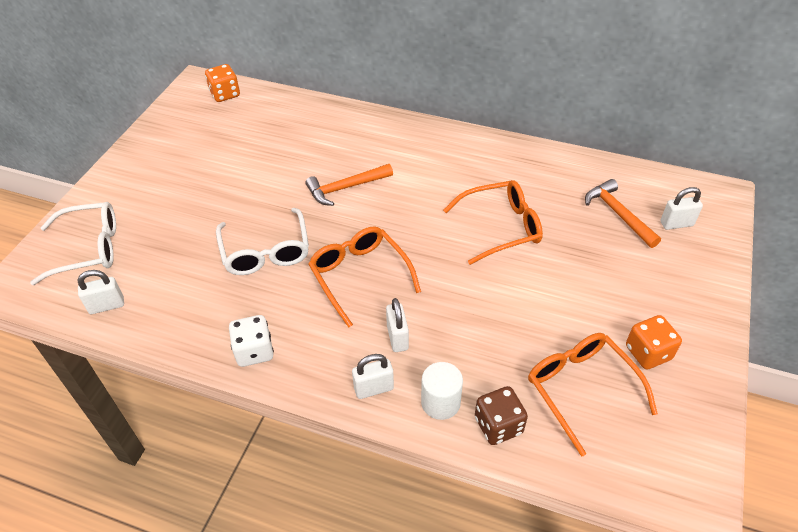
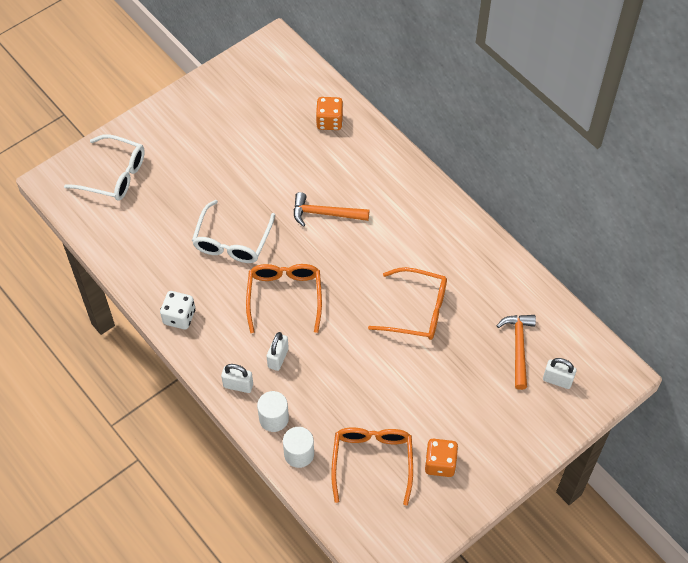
camera: 30 degrees right, 10 degrees up
white padlock [78,270,124,314] -> none
orange dice [205,64,240,102] -> orange dice moved to [316,97,343,130]
brown dice [475,386,528,445] -> white cylinder [283,427,314,468]

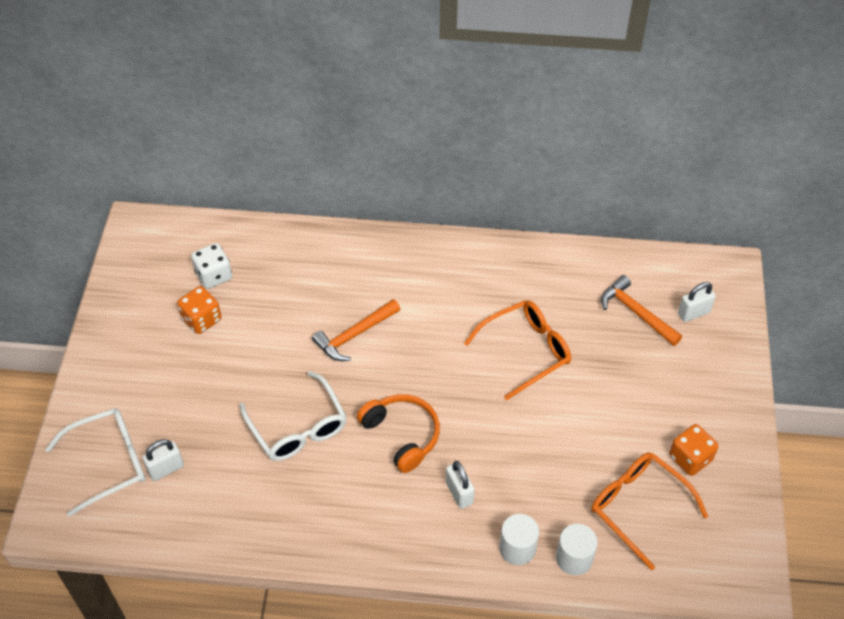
camera: 45 degrees left, 5 degrees down
white dice [160,291,195,329] -> white dice moved to [191,243,232,289]
white padlock [221,364,253,393] -> white padlock moved to [142,439,184,481]
orange glasses [246,264,322,333] -> orange headphones [357,394,440,473]
orange dice [316,97,343,130] -> orange dice moved to [177,286,222,334]

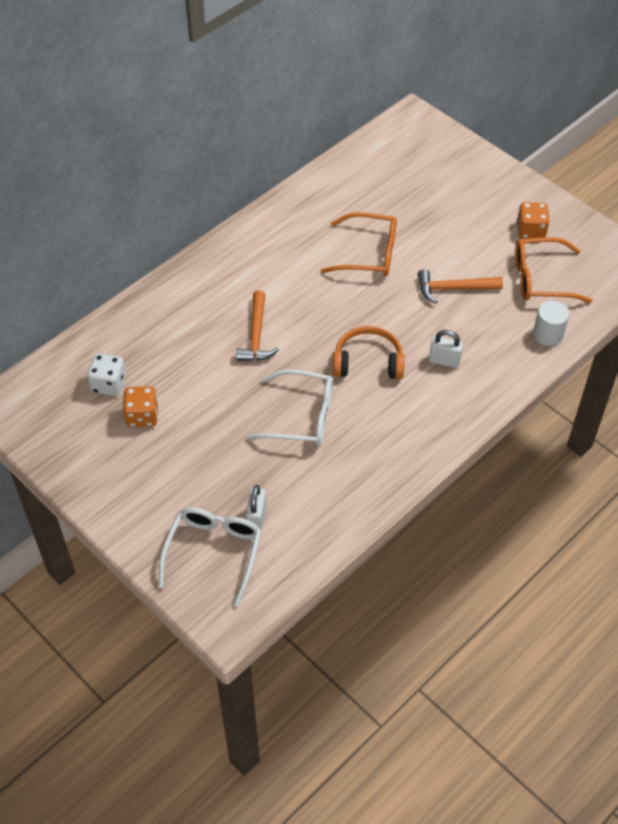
camera: 50 degrees left, 0 degrees up
orange glasses [464,300,571,401] -> orange glasses turned 90 degrees clockwise [321,212,397,276]
white cylinder [499,514,539,565] -> none
orange hammer [601,275,682,346] -> orange hammer moved to [418,269,503,304]
white padlock [678,282,716,322] -> none

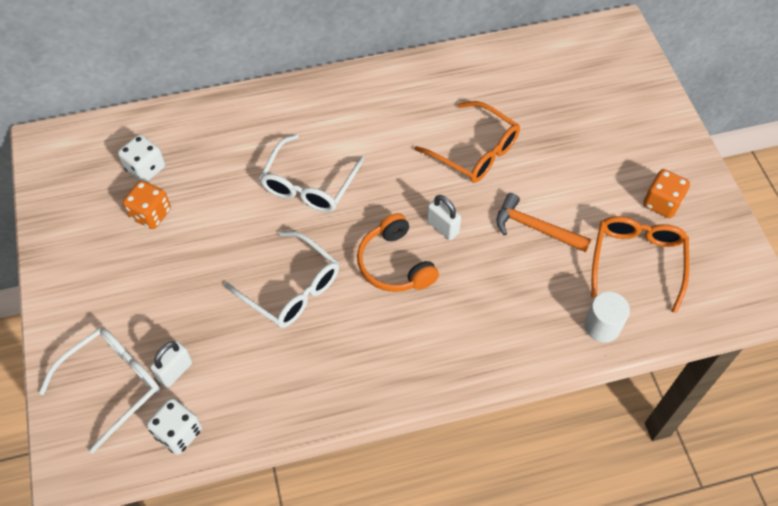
camera: 30 degrees right, 5 degrees up
orange hammer [236,290,279,361] -> white glasses [259,134,364,212]
orange headphones [333,326,404,379] -> orange headphones turned 150 degrees counterclockwise [357,213,439,292]
white padlock [429,330,463,368] -> white padlock moved to [427,195,461,240]
orange glasses [515,237,593,303] -> orange glasses turned 75 degrees clockwise [591,216,689,313]
none -> white dice [147,398,202,455]

